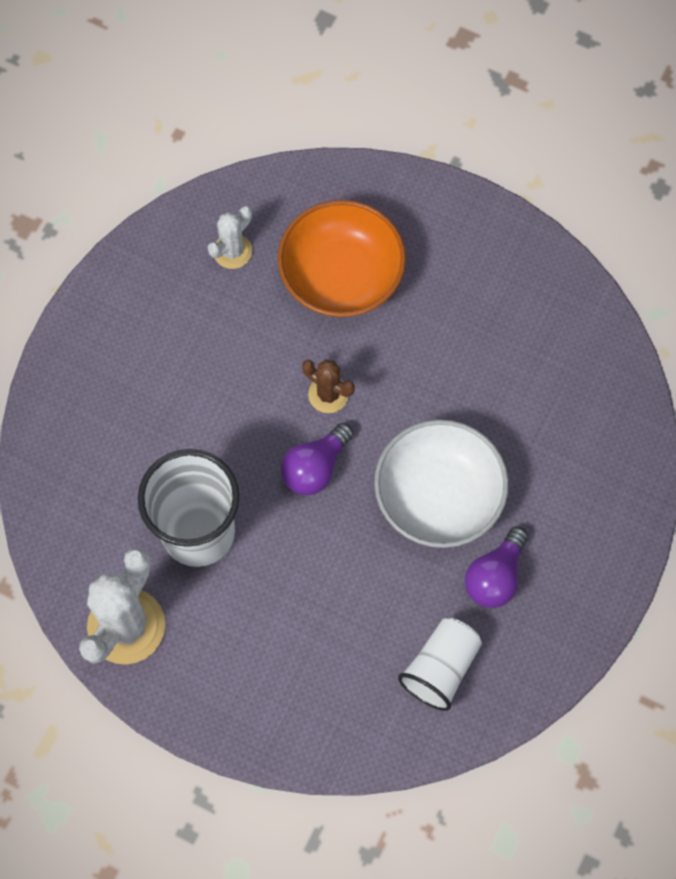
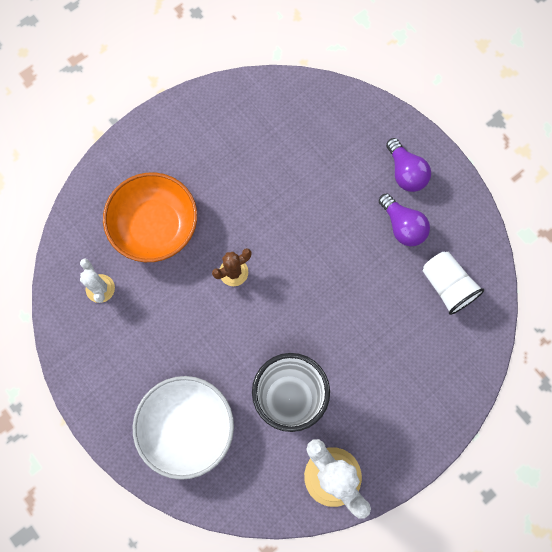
camera: 65 degrees left, 5 degrees up
purple light bulb [281,423,354,495] -> purple light bulb moved to [386,138,431,192]
white bowl [374,420,509,548] -> white bowl moved to [133,376,234,480]

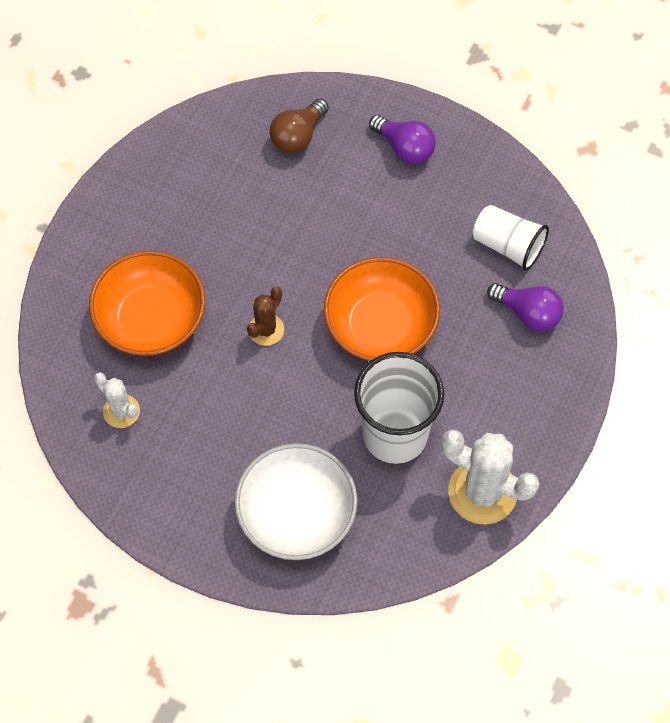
camera: 25 degrees left, 10 degrees down
purple light bulb [379,193,430,247] -> purple light bulb moved to [487,283,564,331]
none -> brown light bulb [270,98,329,154]
none -> orange bowl [324,257,440,361]

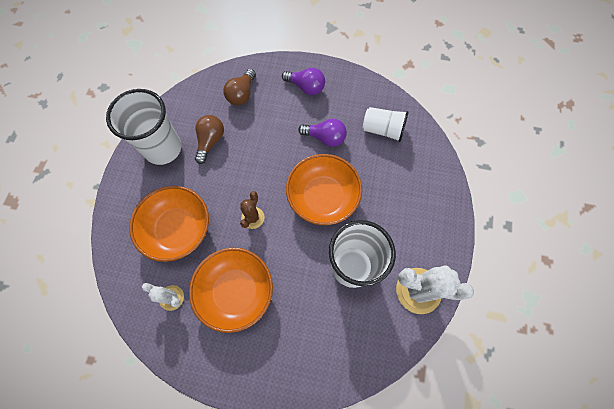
camera: 15 degrees left, 5 degrees up
white bowl [235,443,358,560] -> none
purple light bulb [487,283,564,331] -> purple light bulb moved to [298,119,347,147]
none -> white cup [106,89,181,165]
none -> orange bowl [189,248,273,333]
none -> brown light bulb [195,115,224,164]

